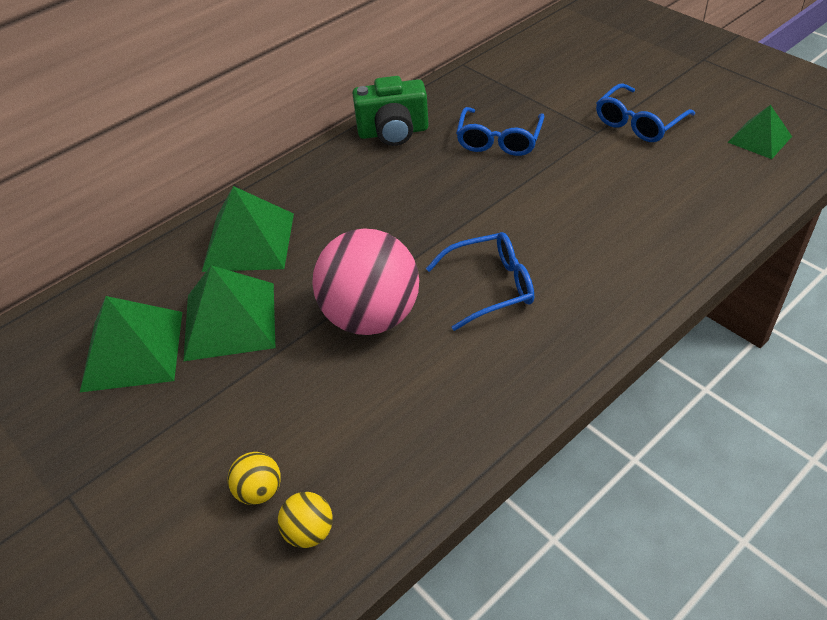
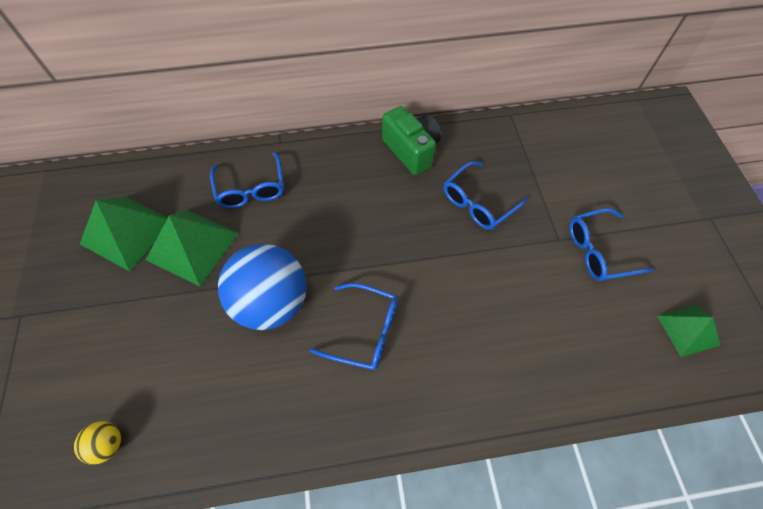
camera: 30 degrees right, 15 degrees up
green pyramid [202,186,294,272] -> blue glasses [210,152,284,209]
yellow ball [228,452,281,505] -> none
pink ball [312,228,419,335] -> blue ball [218,244,306,330]
green camera [352,76,429,146] -> green camera turned 150 degrees counterclockwise [382,106,441,175]

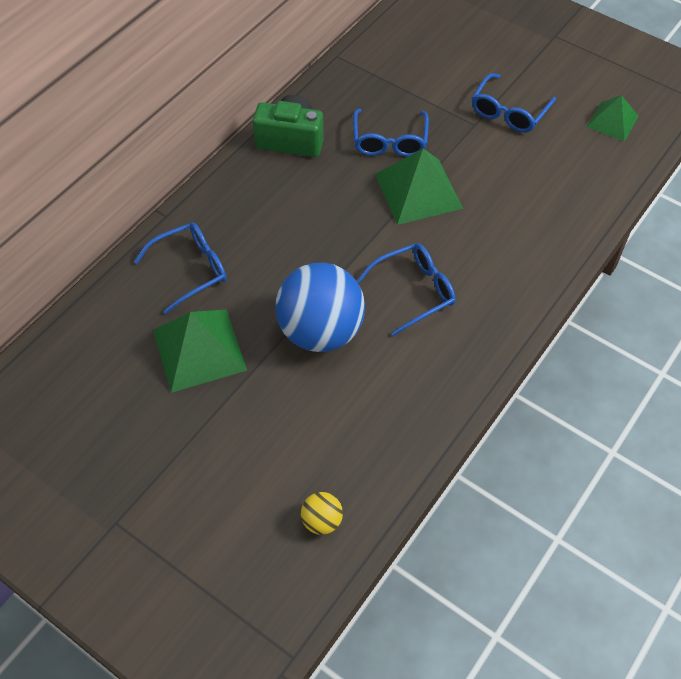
camera: 45 degrees left, 5 degrees down
green pyramid [80,196,168,271] -> green pyramid moved to [375,149,463,225]
blue glasses [210,152,284,209] -> blue glasses turned 60 degrees counterclockwise [134,222,227,314]

